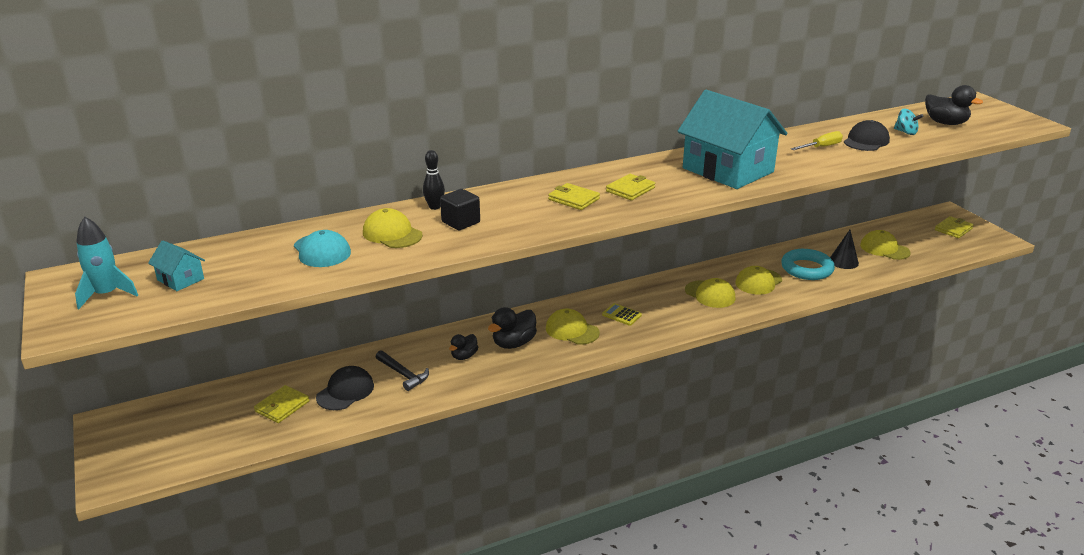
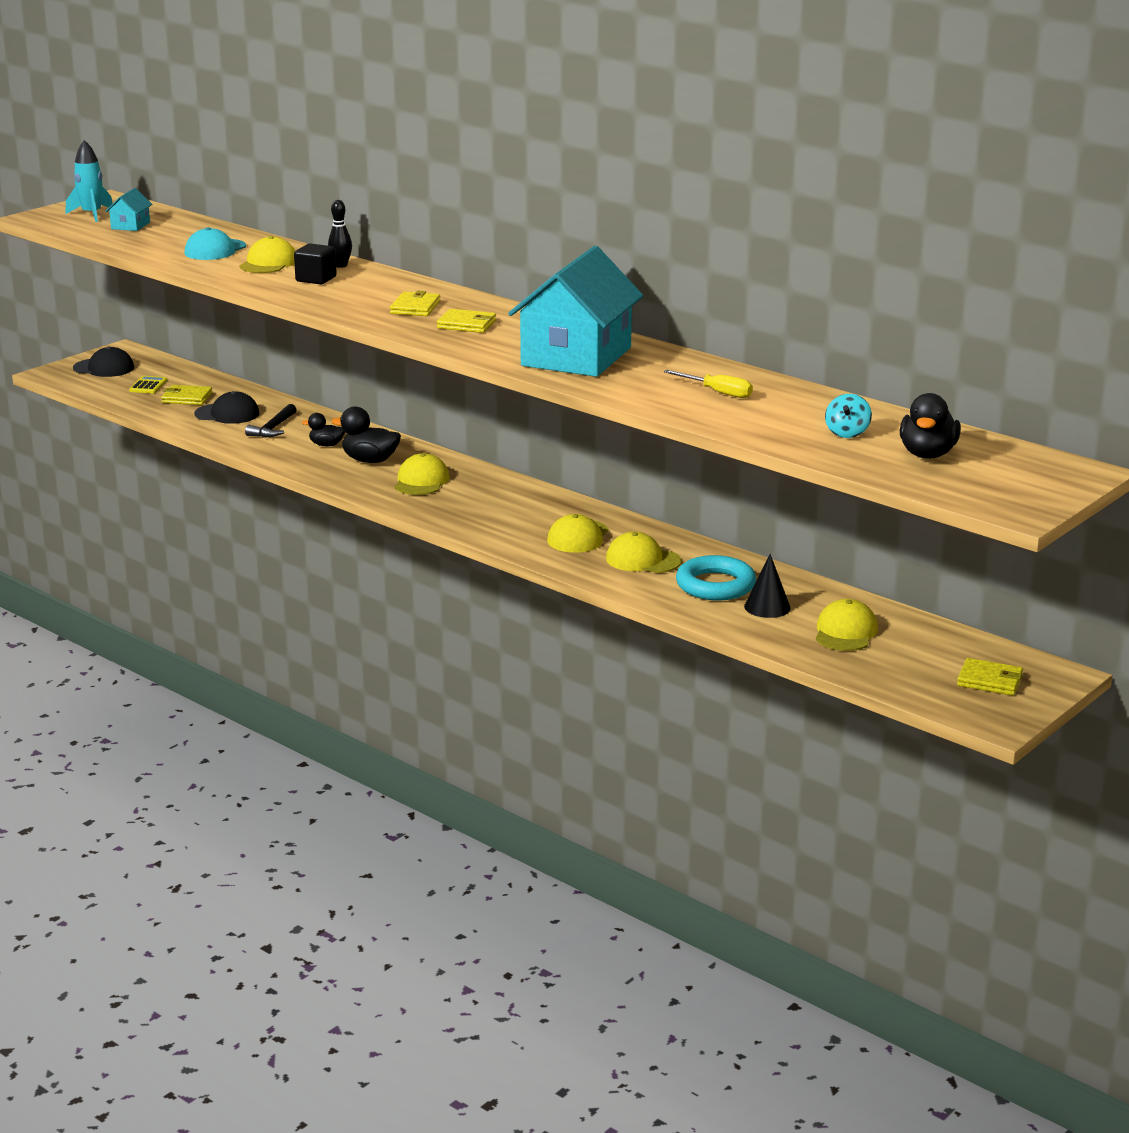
camera: 65 degrees right, 5 degrees down
yellow calculator [602,303,642,326] -> yellow calculator moved to [129,376,168,393]
black cap [844,120,890,151] -> black cap moved to [73,347,134,377]

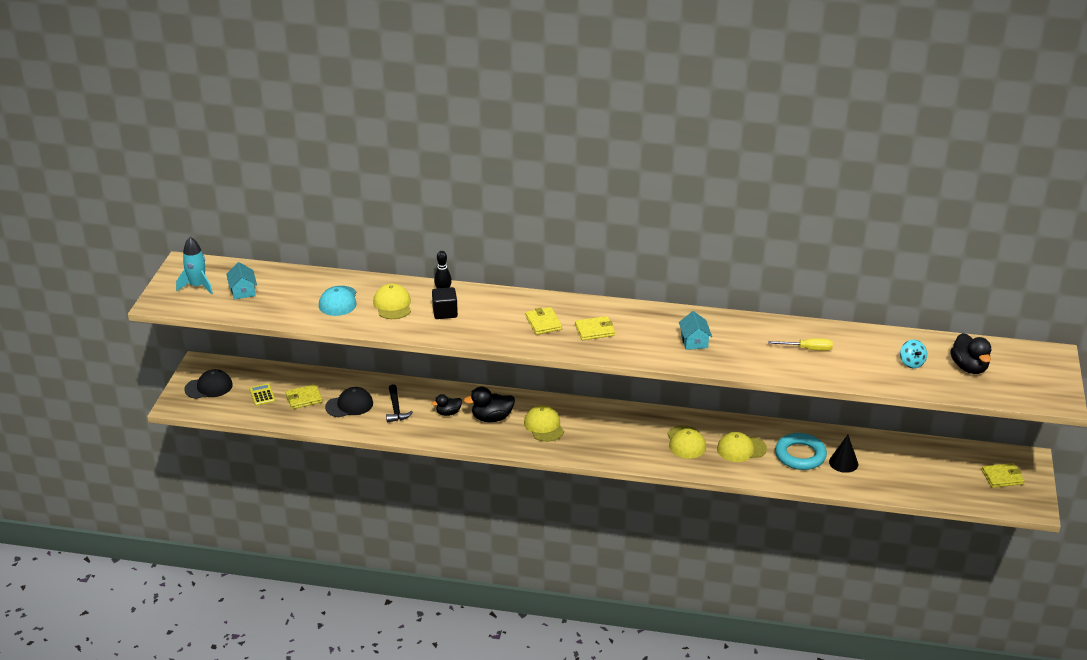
camera: 30 degrees left, 10 degrees up
turquoise house [508,246,643,377] -> turquoise house [679,311,712,350], size x0.41
yellow cap [816,599,878,651] -> none

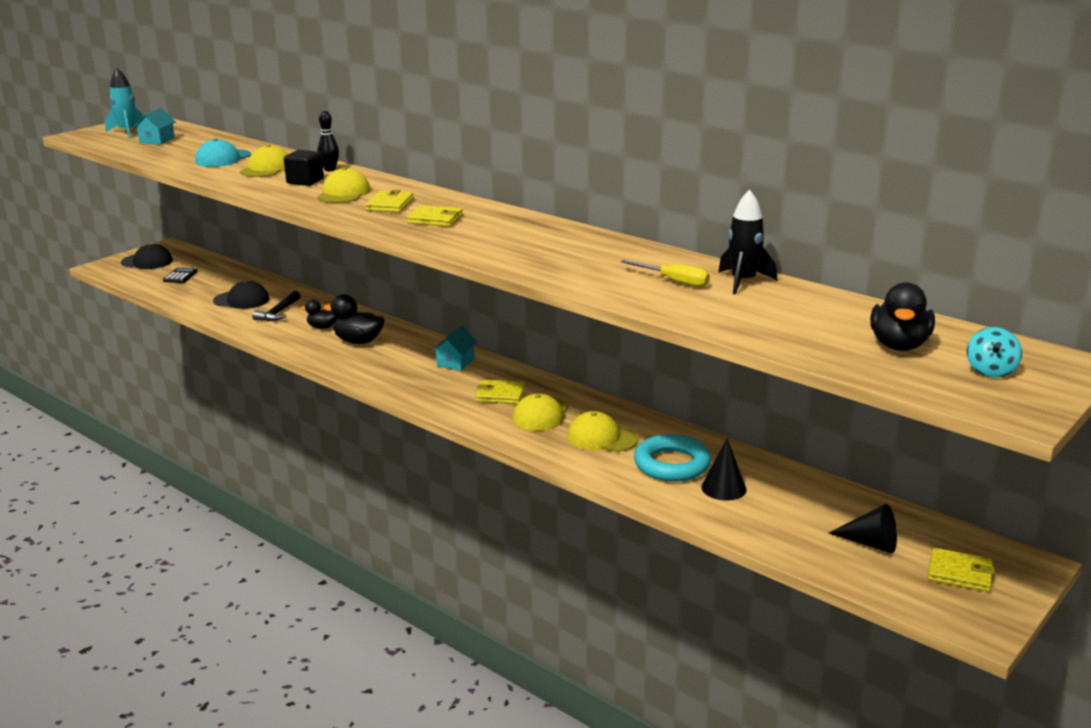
camera: 30 degrees right, 10 degrees down
yellow calculator [249,383,275,406] -> black calculator [163,268,198,283]
yellow wallet [285,384,323,409] -> yellow wallet moved to [475,380,525,404]
yellow cap [524,405,564,442] -> yellow cap moved to [317,167,371,203]
turquoise house [679,311,712,350] -> turquoise house moved to [432,326,478,371]
turquoise spinning top [900,340,927,368] -> turquoise spinning top moved to [967,327,1022,378]
none -> black rocket [718,190,778,294]
none -> black cone [829,504,897,553]

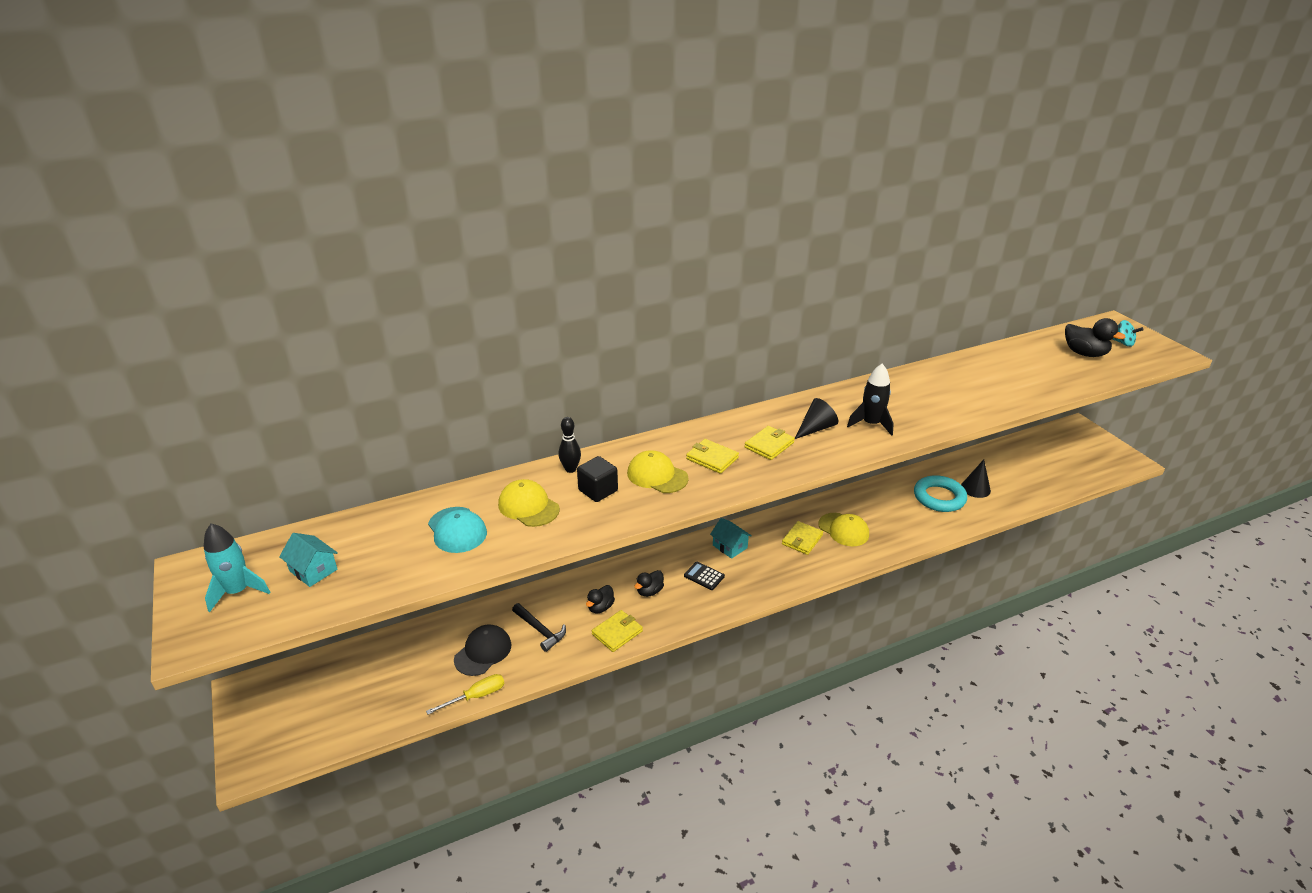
camera: 65 degrees left, 10 degrees up
black cap [121,244,173,269] -> none
black calculator [163,268,198,283] -> black calculator moved to [684,562,725,590]
black duck [323,294,384,344] -> black duck [634,570,664,597], size x0.62
yellow cap [567,411,638,452] -> none
yellow screwdriver [621,260,710,287] -> yellow screwdriver moved to [426,674,505,715]
black rocket [718,190,778,294] -> black rocket moved to [847,364,894,436]
black cone [829,504,897,553] -> black cone moved to [795,398,838,439]
yellow wallet [928,548,994,592] -> yellow wallet moved to [592,610,643,652]

